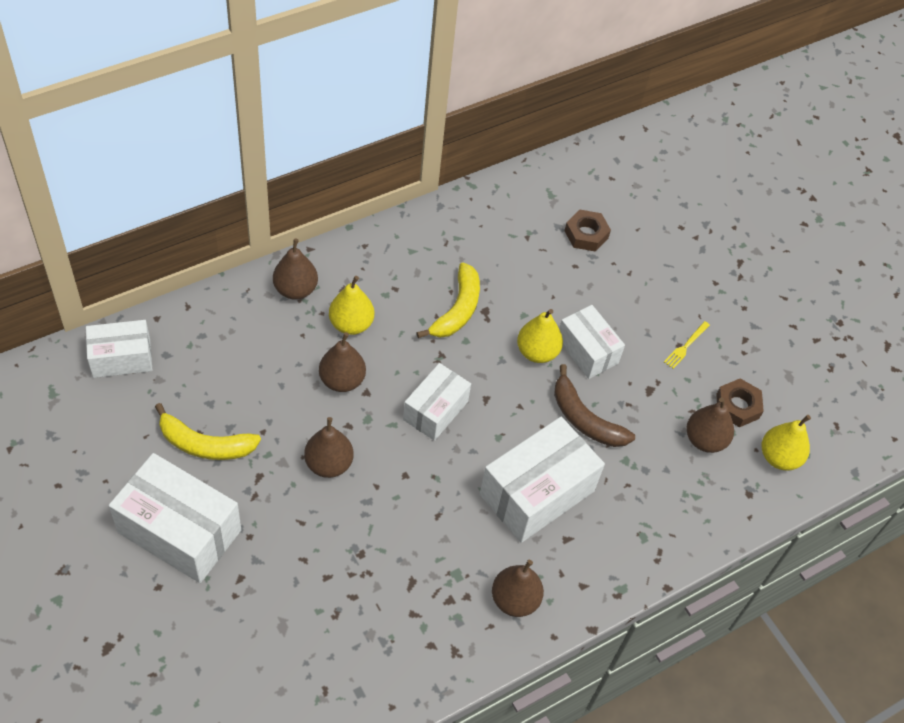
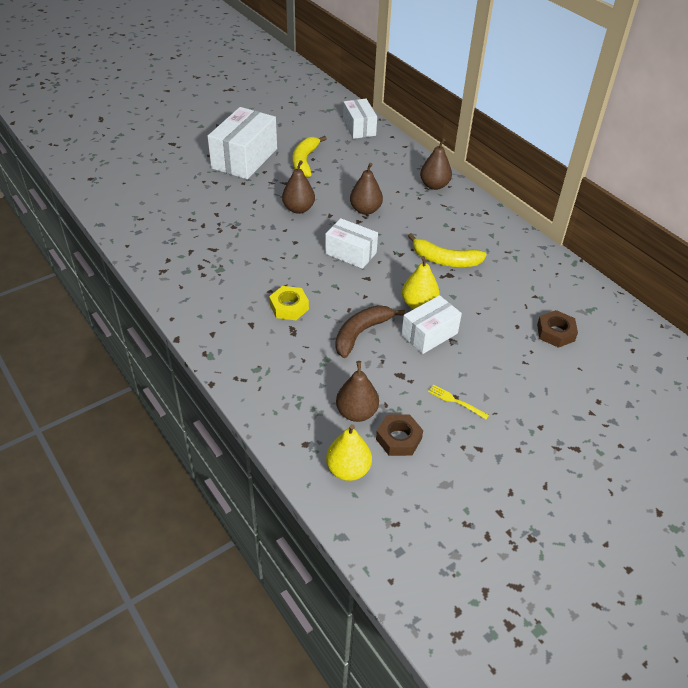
camera: 90 degrees right, 10 degrees down
yellow pear [329,276,374,335] -> none
white box [480,417,605,543] -> yellow nut [269,286,309,320]
brown pear [492,560,544,617] -> none

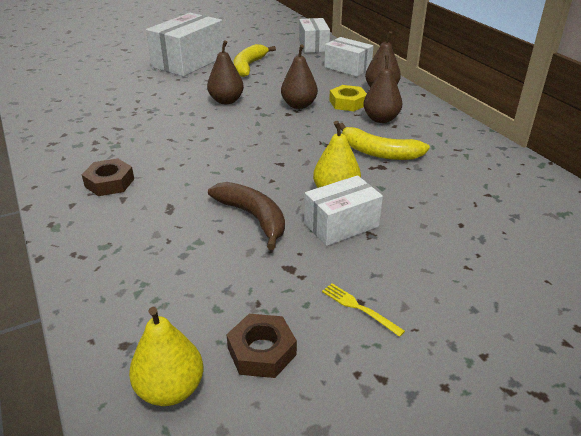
camera: 10 degrees right, 10 degrees down
yellow nut [269,286,309,320] -> yellow nut moved to [329,85,367,111]
white box [325,218,378,269] -> white box moved to [324,37,374,77]
brown banana [335,305,405,358] -> brown banana turned 90 degrees clockwise [208,182,285,250]
brown pear [336,361,379,422] -> brown pear moved to [363,55,402,123]
brown nut [537,310,578,348] -> brown nut moved to [82,158,134,196]

